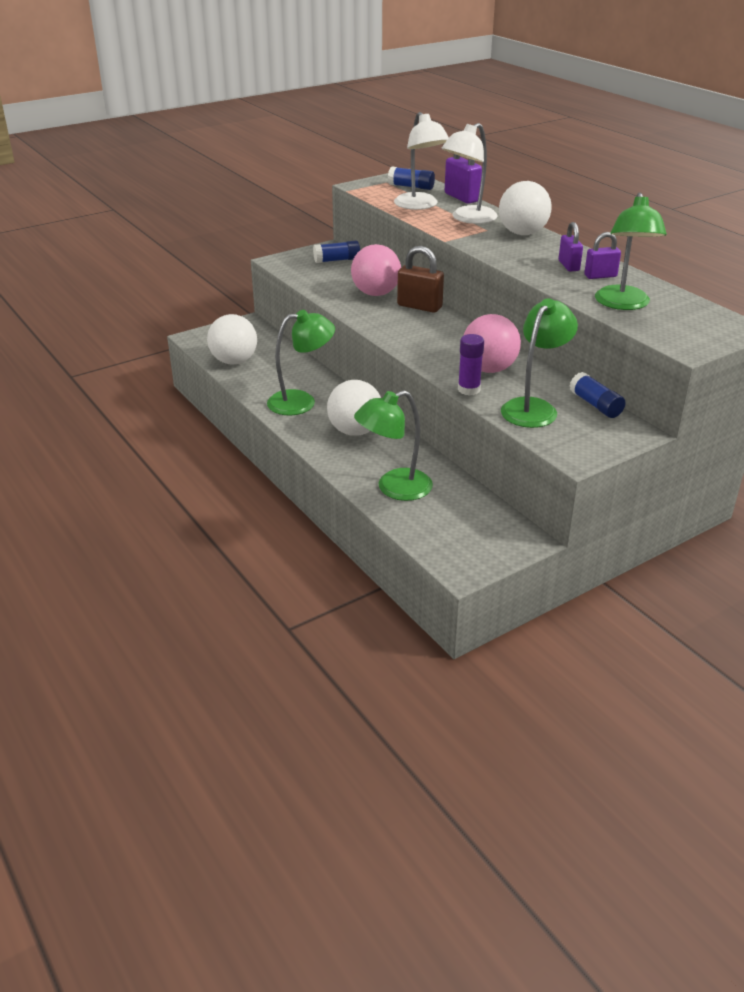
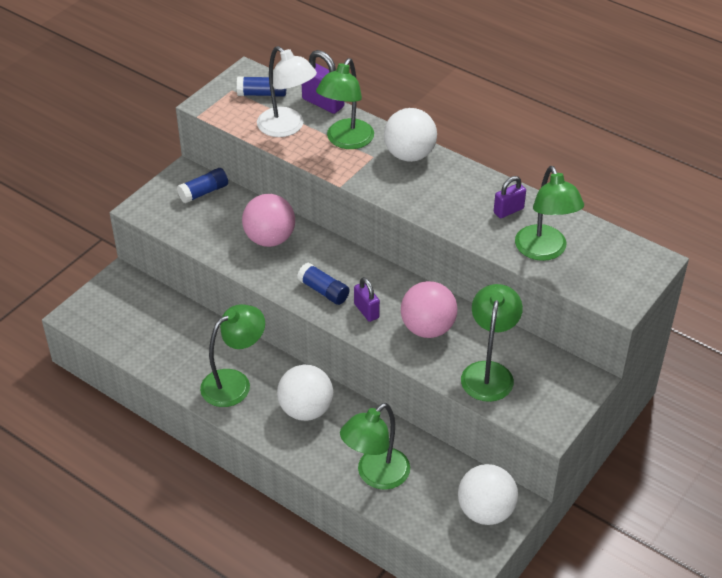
camera: 20 degrees left, 10 degrees up
white ball [207,314,257,364] -> white ball moved to [458,464,518,525]
brown padlock [397,246,444,313] -> none
white lamp [441,123,498,224] -> green lamp [316,58,374,149]
purple glue stick [458,334,484,396] -> none
purple padlock [559,222,583,272] -> purple padlock moved to [354,277,380,322]
blue glue stick [569,372,625,418] -> blue glue stick moved to [297,263,349,305]

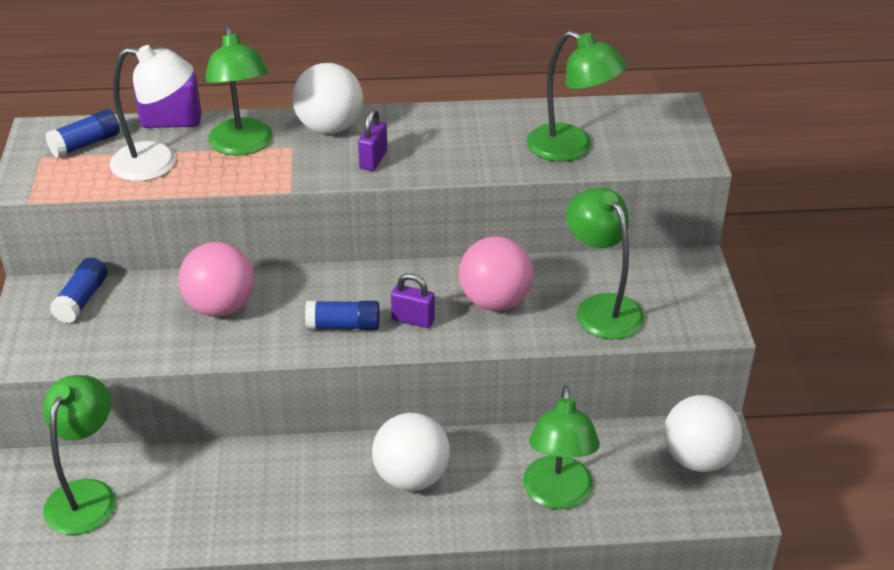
camera: 40 degrees left, 5 degrees down
green lamp [200,304,265,407] -> green lamp moved to [43,375,116,535]
purple padlock [494,176,526,218] -> purple padlock moved to [358,109,387,171]

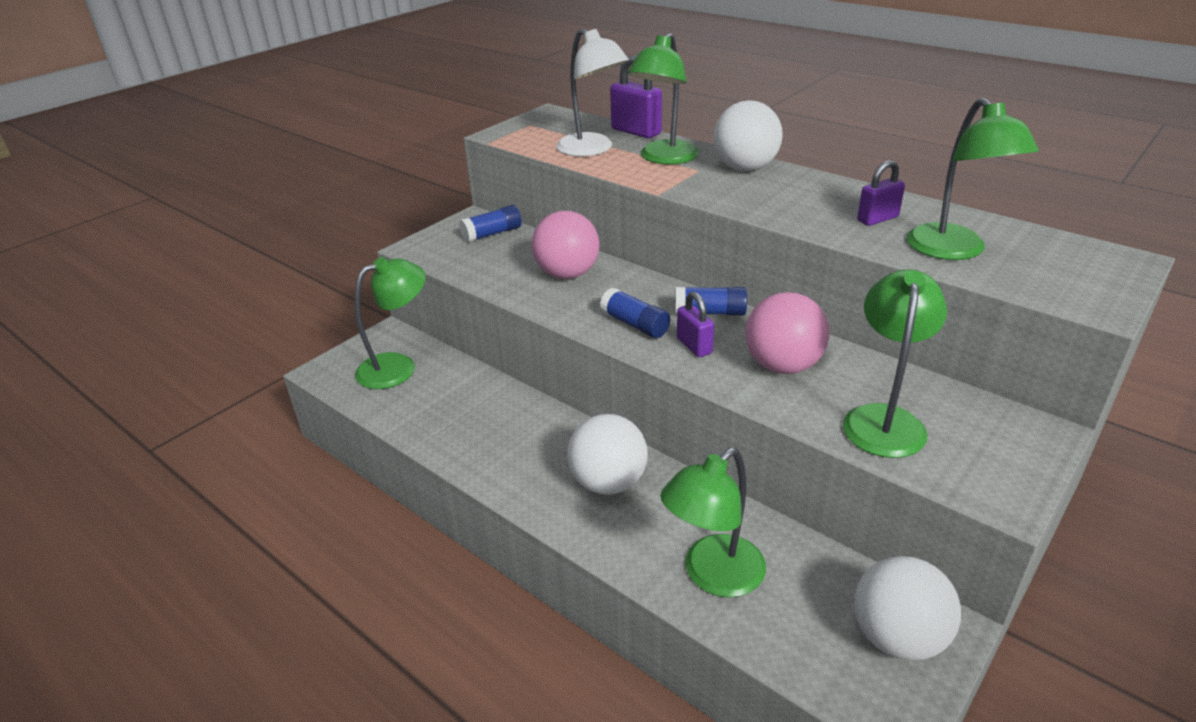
camera: 45 degrees right, 5 degrees down
blue glue stick [45,109,120,158] -> blue glue stick moved to [676,287,747,316]
purple padlock [358,109,387,171] -> purple padlock moved to [857,160,905,226]

